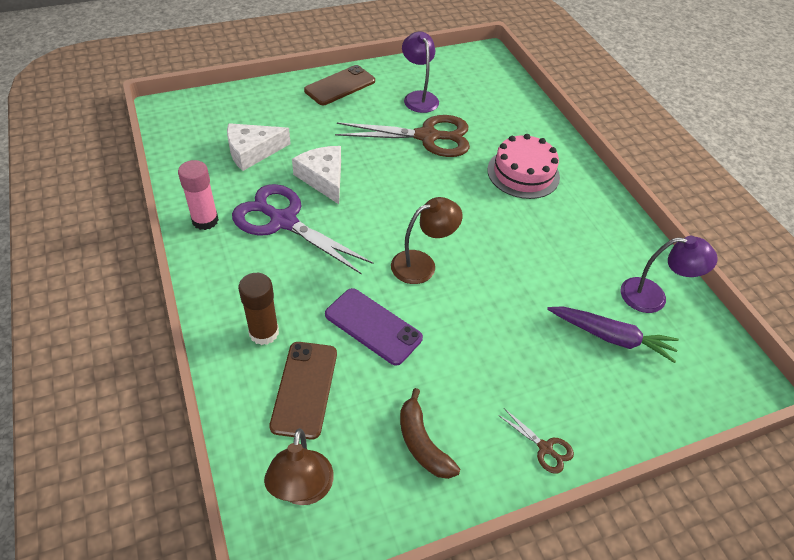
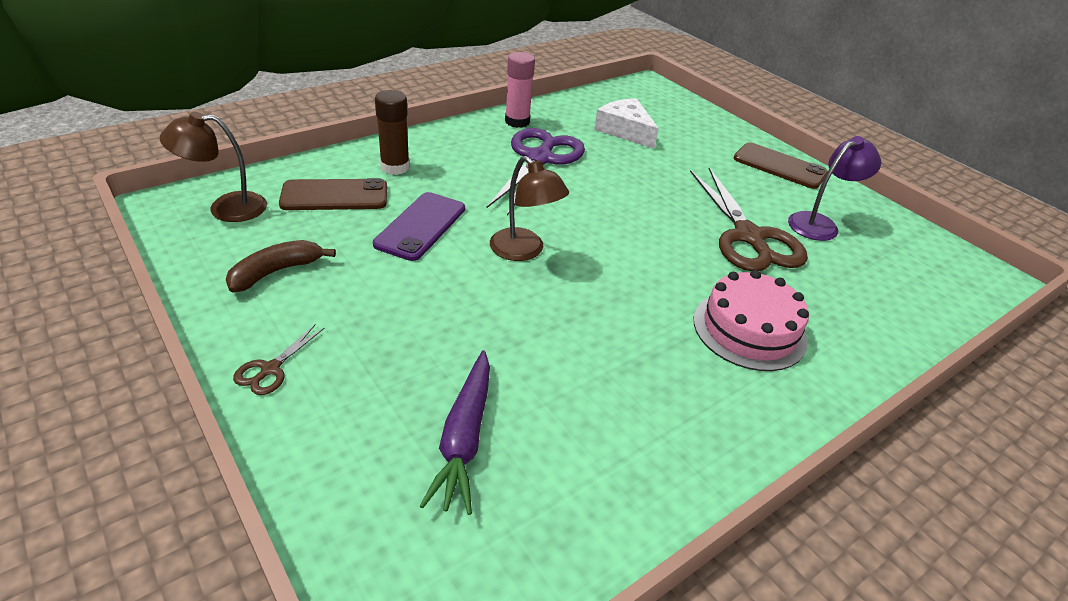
camera: 75 degrees right, 10 degrees down
white cheese [292,146,341,204] -> none
purple lamp [620,236,718,313] -> none

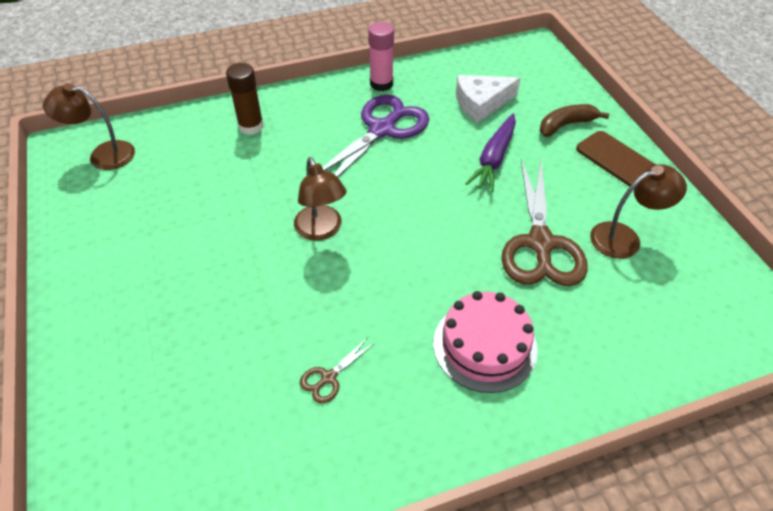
camera: 20 degrees right, 10 degrees up
brown banana [226,240,336,293] -> brown banana moved to [540,104,610,137]
brown scissors [233,325,325,395] -> brown scissors moved to [300,337,375,403]
brown phone [279,178,387,210] -> none
purple phone [373,192,465,261] -> none
purple carrot [420,350,490,515] -> purple carrot moved to [465,113,516,192]
white cheese [594,98,659,149] -> white cheese turned 90 degrees counterclockwise [456,75,521,123]
purple lamp [788,136,881,241] -> brown lamp [590,164,687,259]

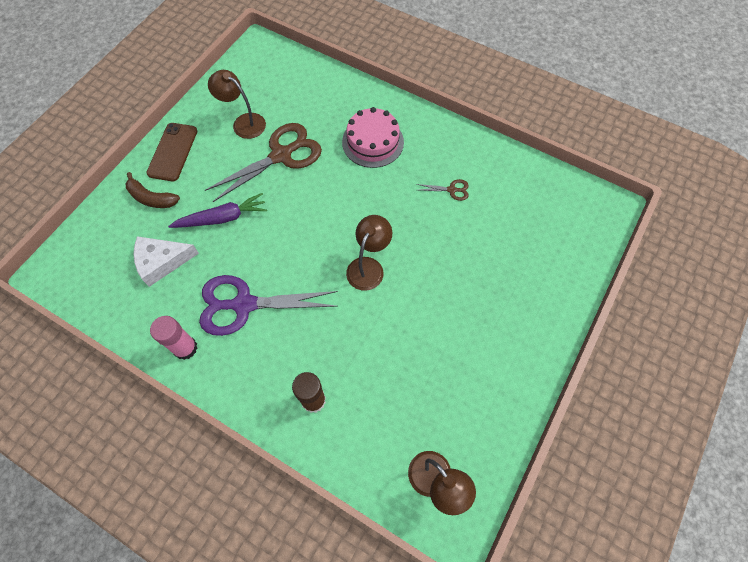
camera: 130 degrees left, 15 degrees up
white cheese [456,75,521,123] -> white cheese turned 135 degrees clockwise [134,236,199,287]

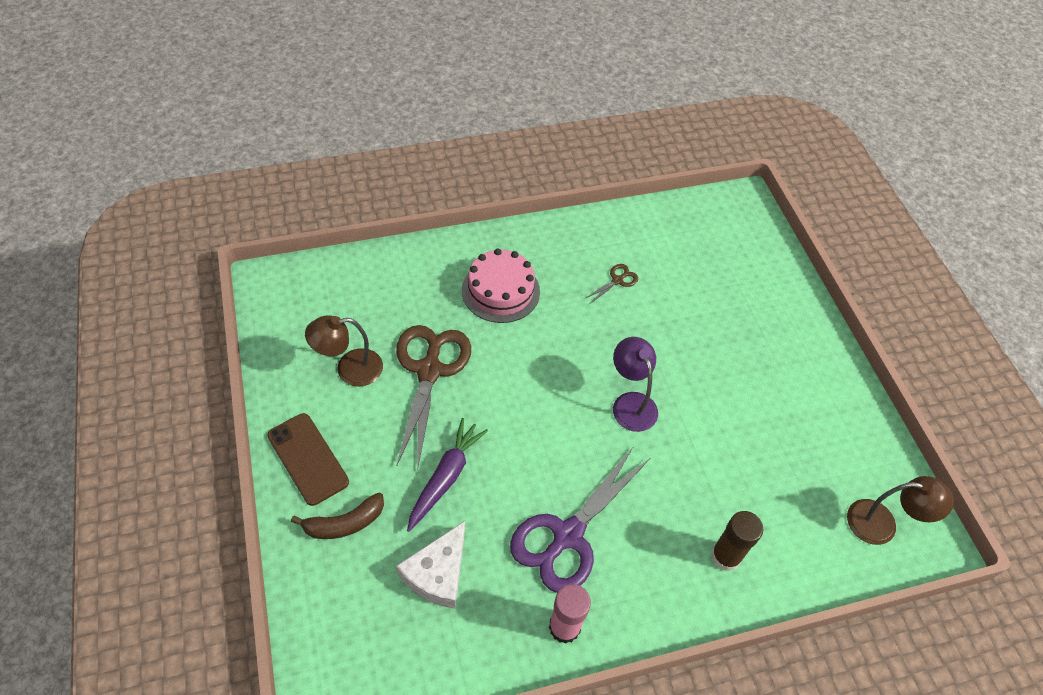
camera: 50 degrees left, 10 degrees down
brown lamp [346,215,392,291] -> purple lamp [613,337,658,432]

